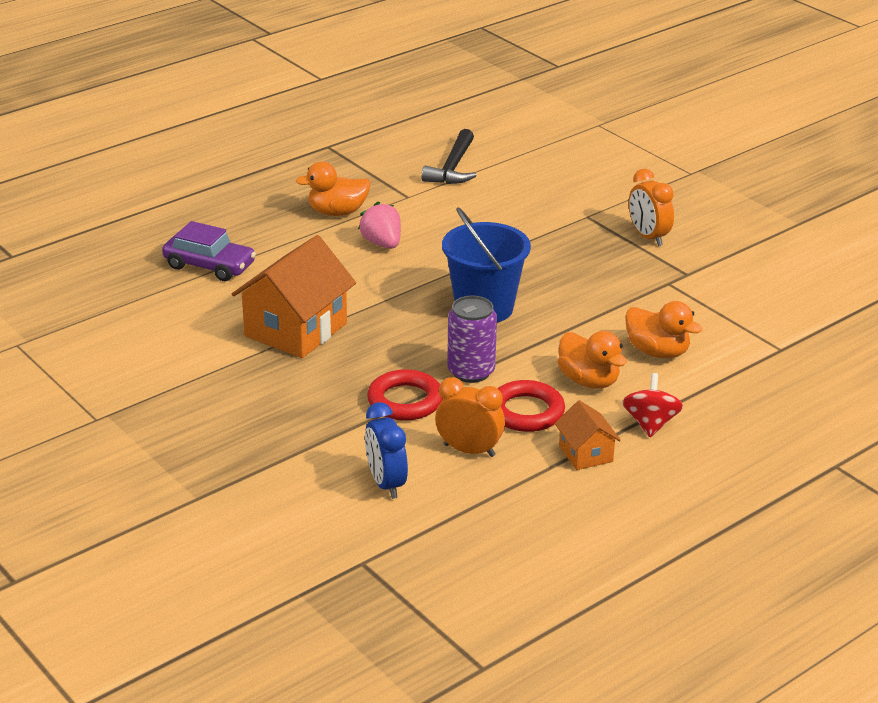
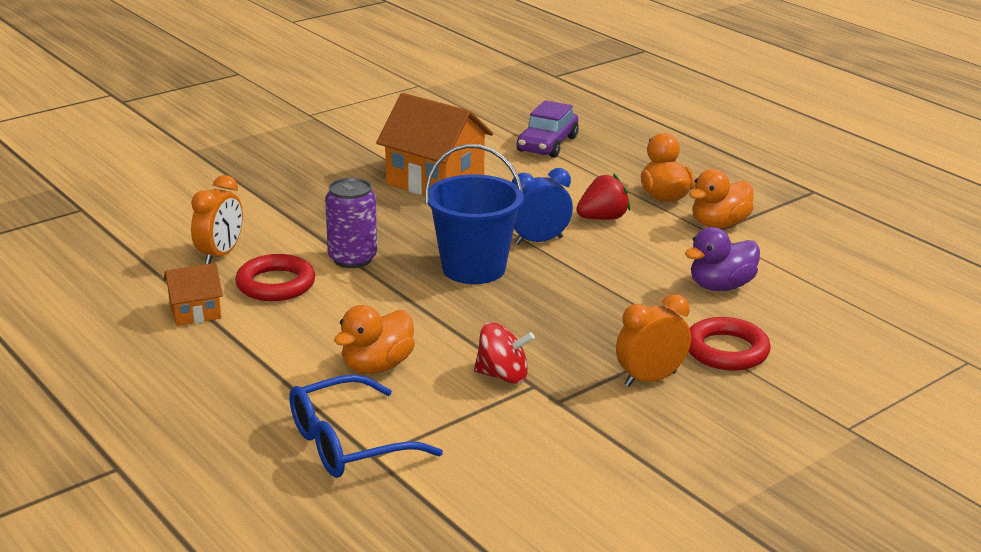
camera: 90 degrees right, 5 degrees down
pink strawberry [358,201,401,249] -> red strawberry [576,173,631,220]
blue clock [365,402,408,499] -> blue clock moved to [512,168,573,245]
red ring [367,369,443,421] -> red ring moved to [688,317,771,371]
black hammer [421,129,477,184] -> none
orange duck [558,331,627,389] -> orange duck moved to [689,169,754,228]
red spinning top [622,373,683,437] -> red spinning top moved to [474,322,535,384]
none -> blue glasses [289,374,443,478]
none -> purple duck [685,227,760,291]

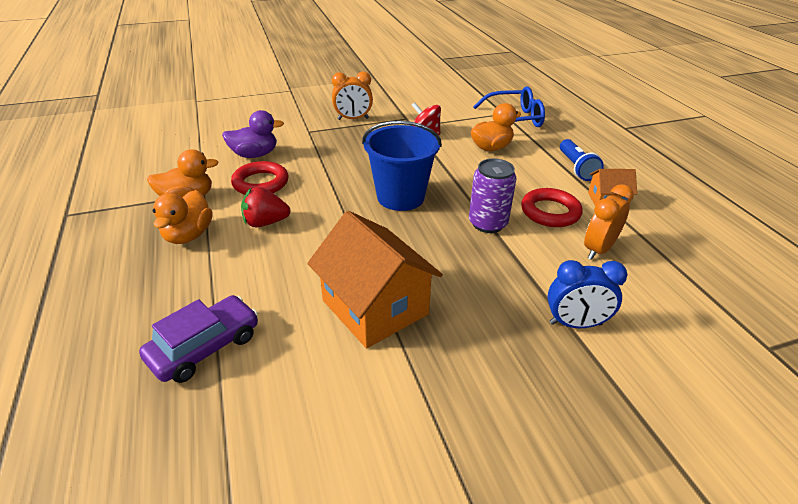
camera: 160 degrees left, 10 degrees up
blue clock [512,168,573,245] -> blue clock moved to [548,260,628,328]
red ring [688,317,771,371] -> red ring moved to [231,161,288,195]
none -> blue flashlight [560,139,604,181]

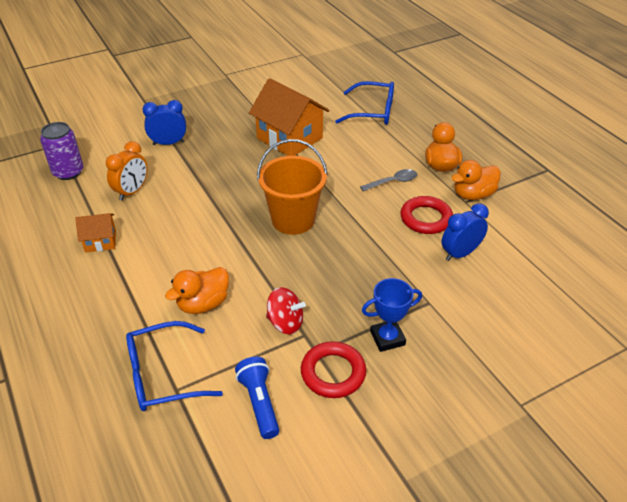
camera: 170 degrees right, 5 degrees up
purple car [139,295,258,383] -> blue glasses [335,81,394,125]
purple duck [222,110,284,158] -> blue clock [442,203,489,261]
red strawberry [241,187,291,227] -> grey spoon [360,169,417,191]
orange clock [332,72,373,120] -> blue trophy [362,278,422,352]
blue bucket [362,121,442,211] -> orange bucket [257,139,328,235]
purple can [469,158,517,233] -> purple can moved to [40,122,83,180]
red ring [521,188,583,227] -> red ring moved to [301,341,366,398]
blue flashlight [560,139,604,181] -> blue flashlight moved to [235,357,279,439]

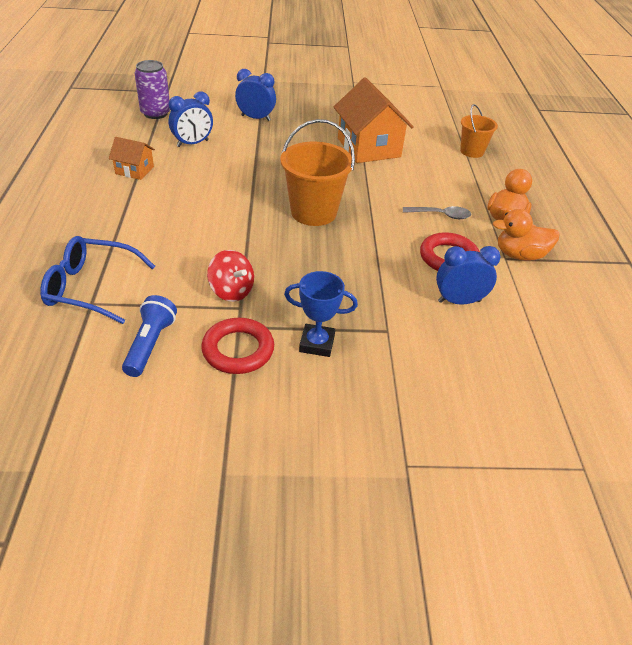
camera: 25 degrees right, 0 degrees up
orange clock [106,141,148,201] -> blue clock [169,91,213,147]
orange duck [165,267,229,314] -> none
blue glasses [335,81,394,125] -> orange bucket [460,104,498,158]

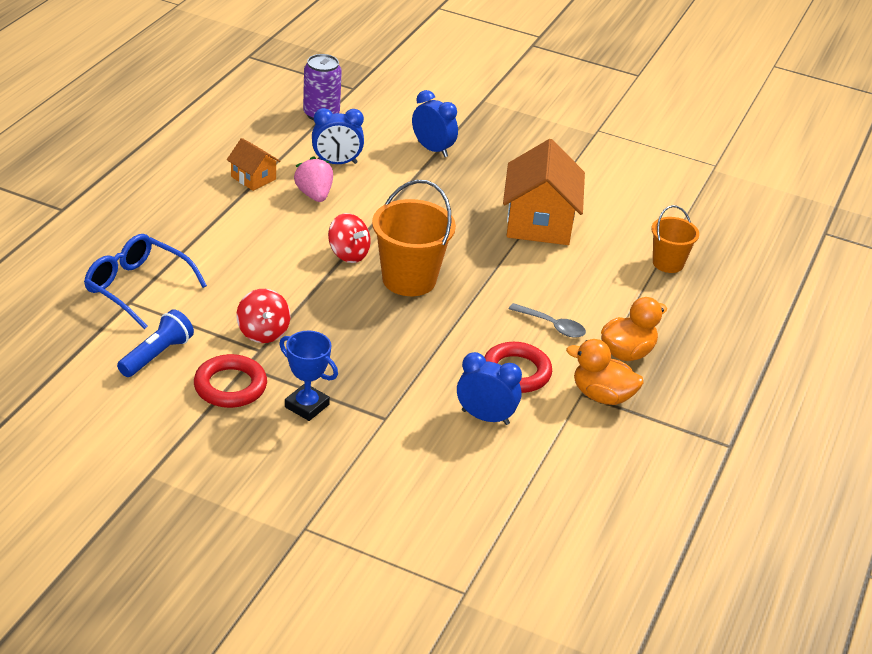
camera: 25 degrees right, 5 degrees down
none -> pink strawberry [294,156,333,202]
none -> red spinning top [328,213,371,263]

